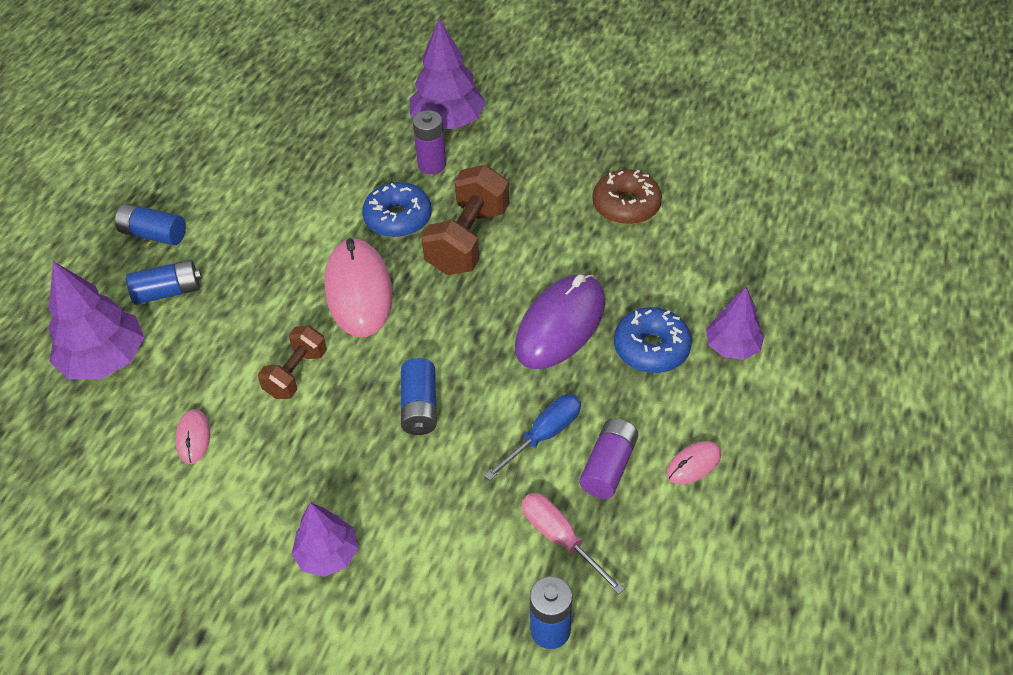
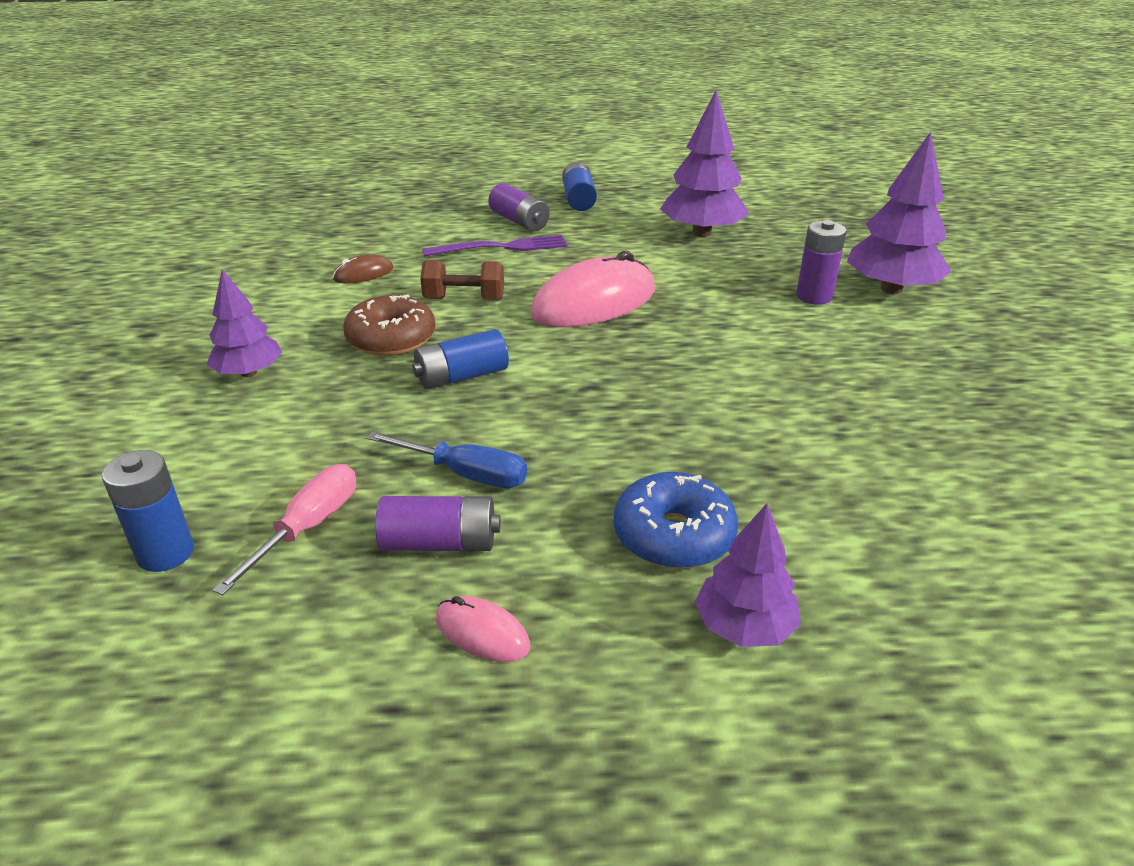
camera: 65 degrees right, 15 degrees down
purple tree [48,261,144,379] -> purple tree moved to [660,90,749,237]
blue battery [126,260,202,305] -> purple battery [488,183,550,231]
pink mouse [175,409,210,464] -> brown mouse [333,254,394,283]
blue donut [362,182,432,238] -> none
brown dumbbell [421,165,509,275] -> none
purple mouse [515,274,605,369] -> none
brown donut [593,169,662,225] -> brown donut moved to [343,294,435,356]
none -> purple fork [422,235,567,256]

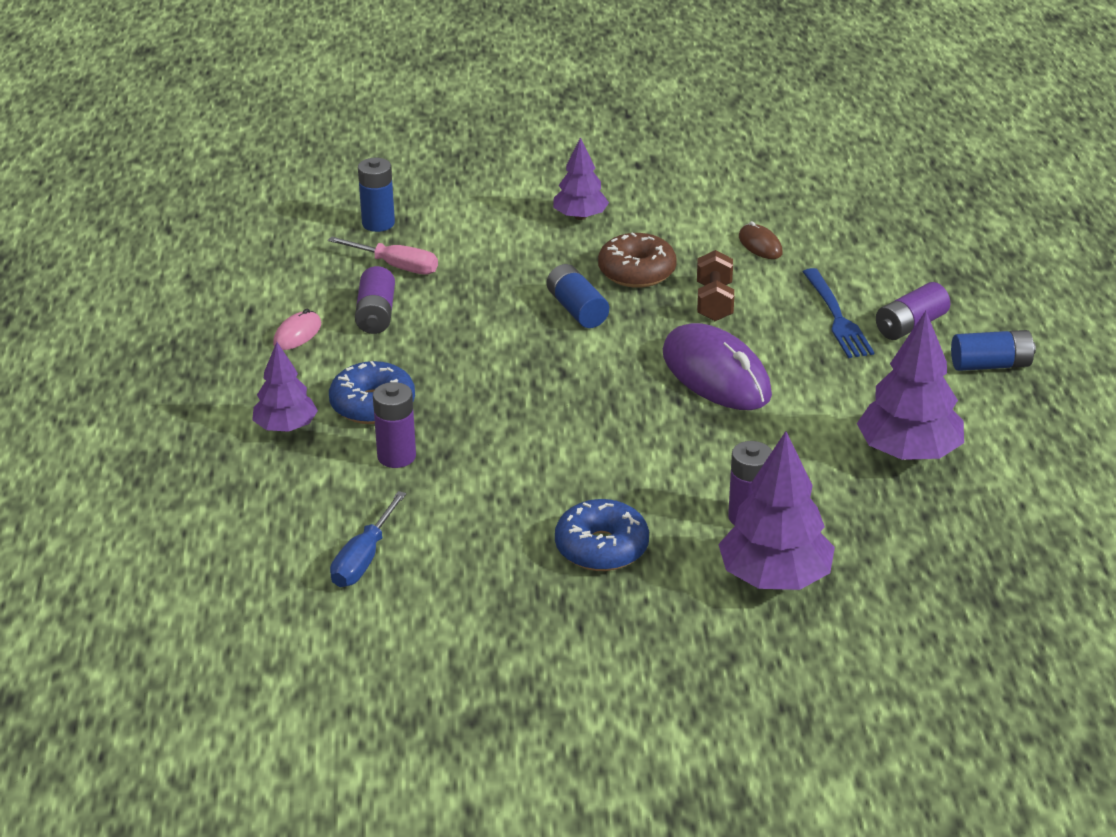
camera: 90 degrees right, 0 degrees up
blue screwdriver [366,432,527,488] -> blue screwdriver moved to [330,491,406,587]
purple fork [422,235,567,256] -> blue fork [803,268,874,358]
pink mouse [530,251,655,327] -> purple mouse [663,323,772,410]
none -> purple battery [373,382,416,468]
none -> blue donut [555,499,649,571]

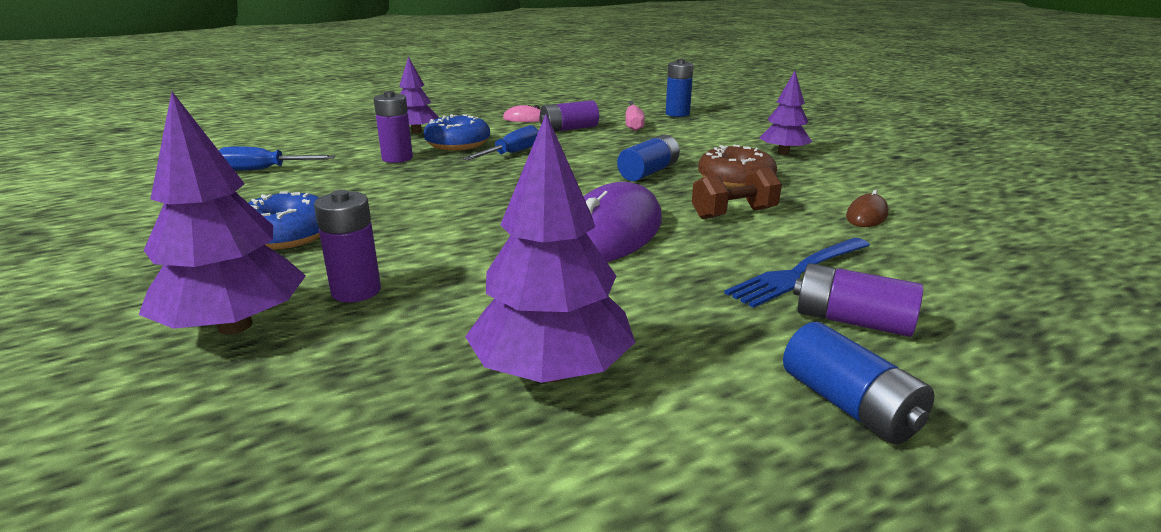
camera: 65 degrees right, 10 degrees down
none -> blue screwdriver [463,125,539,160]

